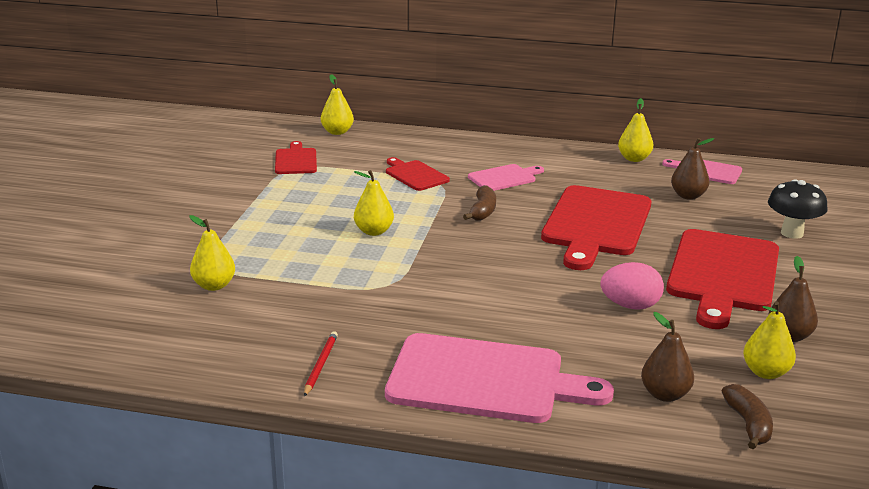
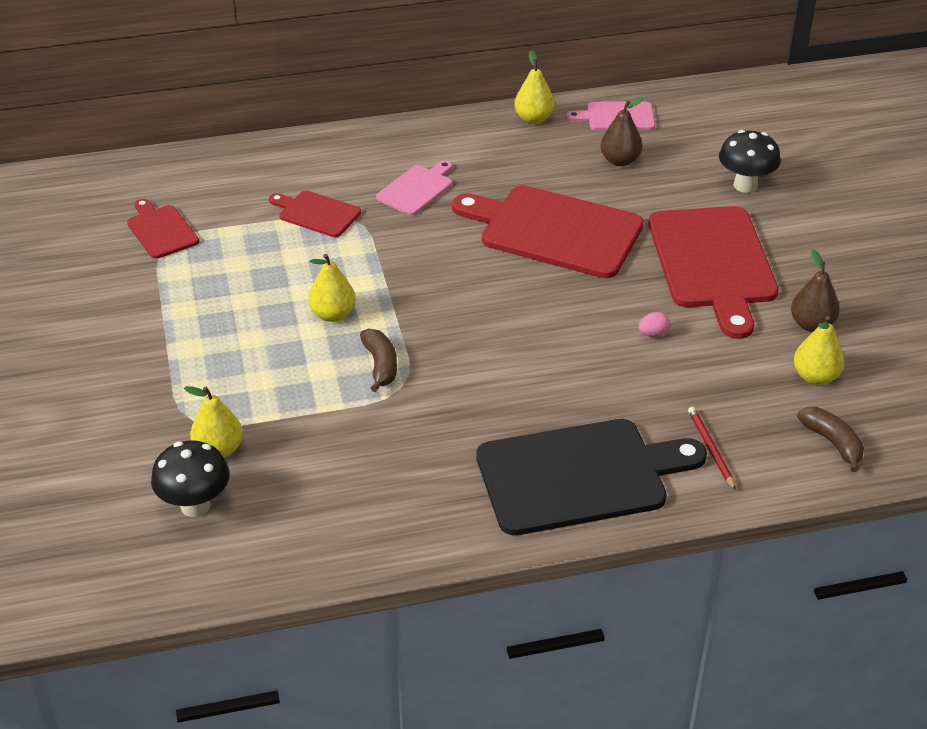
camera: 25 degrees left, 15 degrees up
red pencil [304,331,338,396] -> red pencil moved to [688,407,736,490]
yellow pear [321,74,354,135] -> none
pink cutting board [385,333,614,423] -> black cutting board [476,419,707,535]
brown banana [463,185,496,221] -> brown banana moved to [360,329,397,392]
red cutting board [541,185,651,270] -> red cutting board turned 120 degrees clockwise [452,185,644,278]
pink egg [601,262,664,310] -> pink egg [639,312,670,337], size x0.51
brown pear [641,312,694,402] -> none
none -> black mushroom [151,440,230,517]

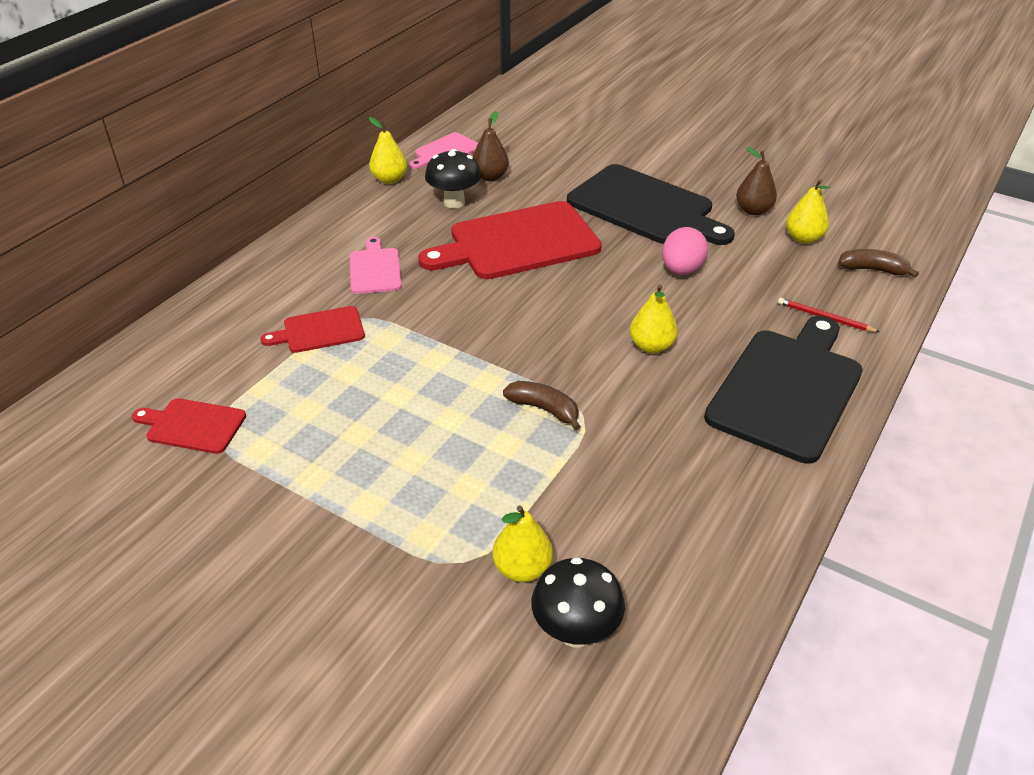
camera: 45 degrees left, 0 degrees up
yellow pear [308,254,356,322] -> yellow pear moved to [630,284,678,354]
pink egg [639,312,670,337] -> pink egg [662,227,708,275], size x1.97
red cutting board [648,206,779,339] -> black cutting board [567,164,735,245]
black mushroom [719,130,781,193] -> black mushroom moved to [425,149,481,208]

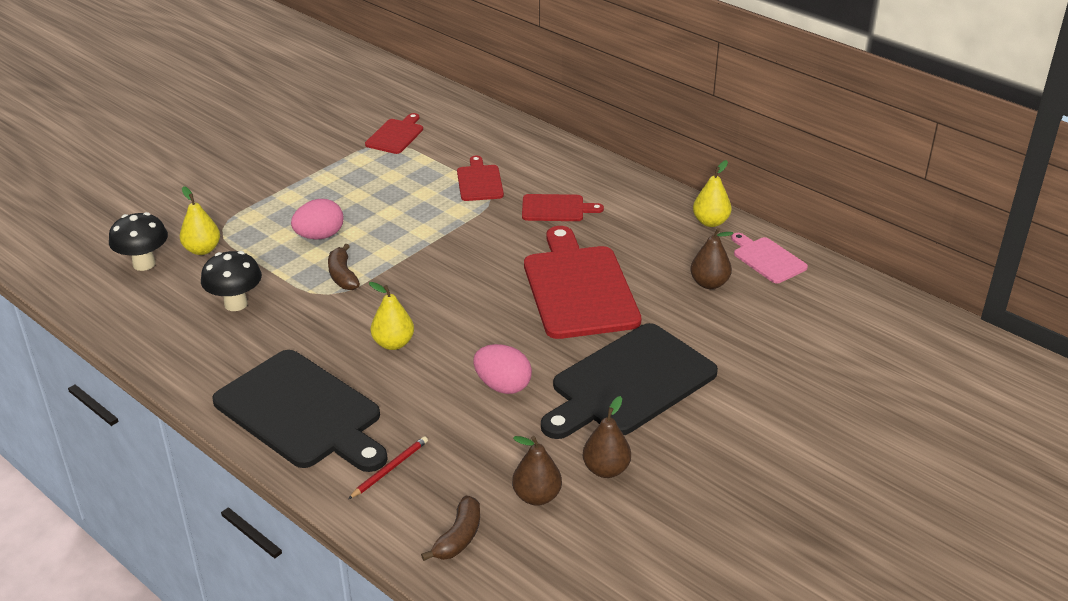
camera: 100 degrees right, 5 degrees down
pink cutting board [350,237,402,294] -> red cutting board [522,194,604,221]
black mushroom [425,149,481,208] -> black mushroom moved to [201,251,262,311]
brown banana [503,381,581,430] -> brown banana turned 120 degrees clockwise [328,244,360,290]
yellow pear [786,179,830,244] -> brown pear [512,436,562,506]
none -> pink egg [291,199,343,239]

